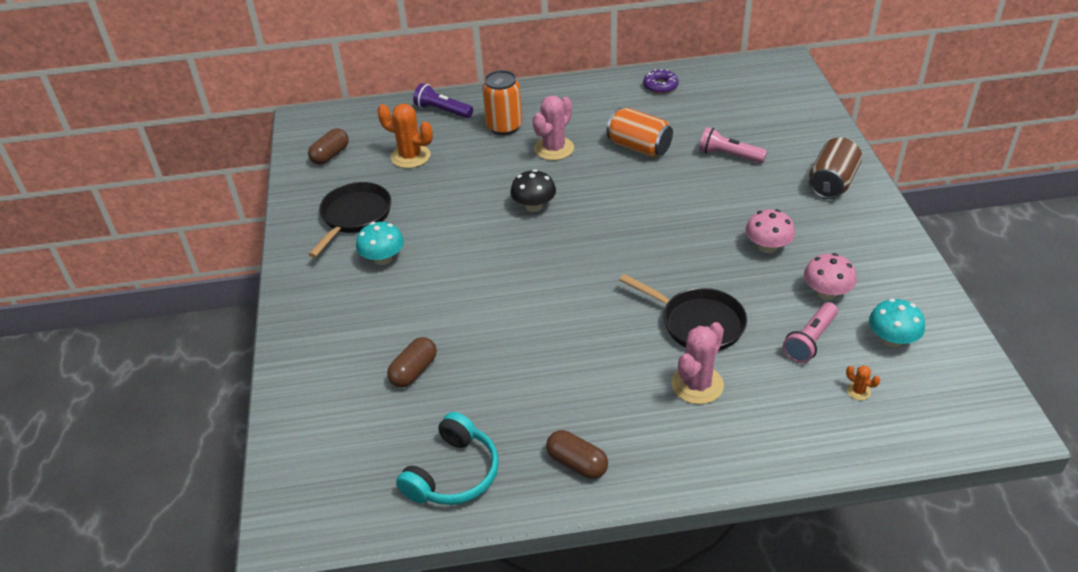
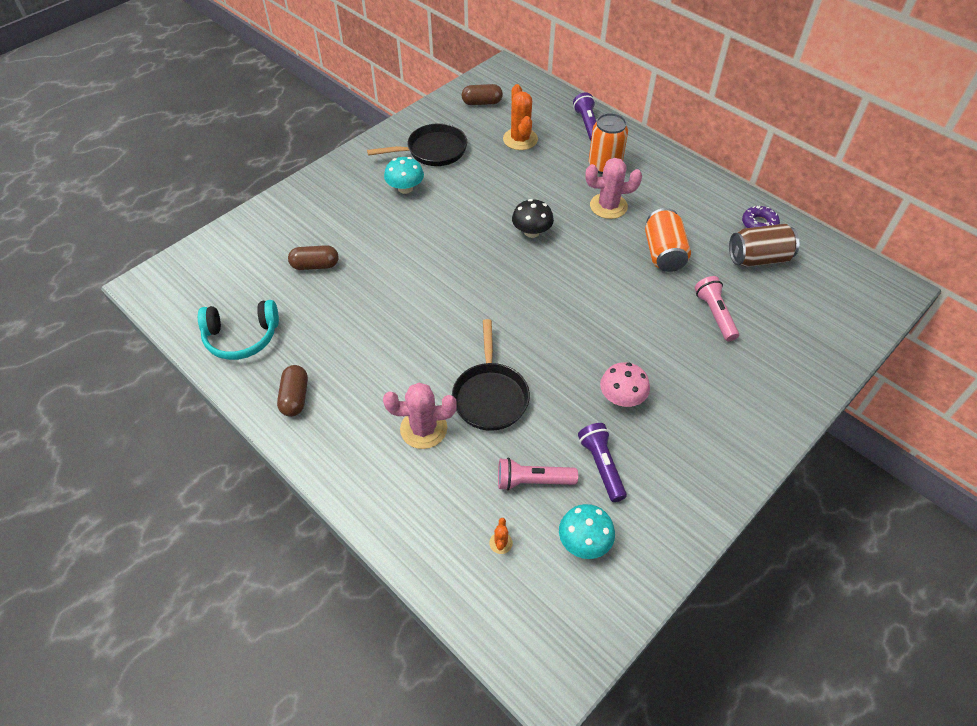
camera: 50 degrees right, 10 degrees up
pink mushroom [804,253,857,300] -> purple flashlight [578,423,627,502]
brown can [809,137,862,199] -> brown can moved to [729,224,799,267]

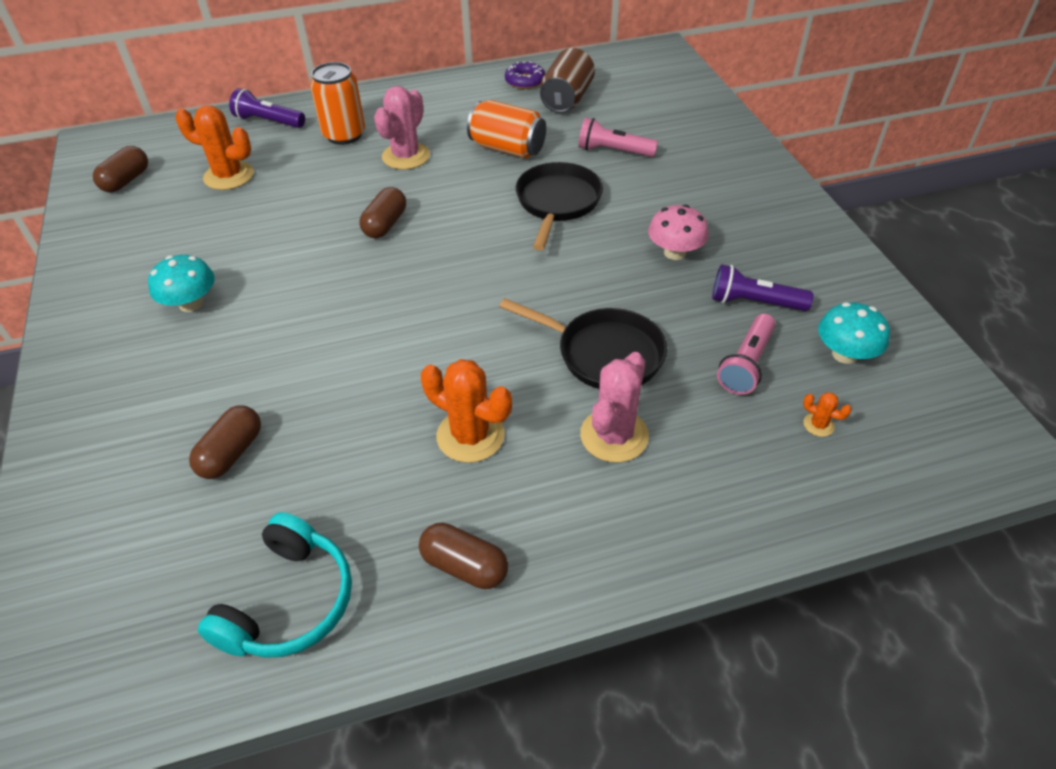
camera: 60 degrees left, 5 degrees down
black pan [367,123,467,166] -> black pan moved to [516,162,603,250]
black mushroom [512,199,554,238] -> brown capsule [360,187,406,238]
none -> orange cactus [421,359,512,463]

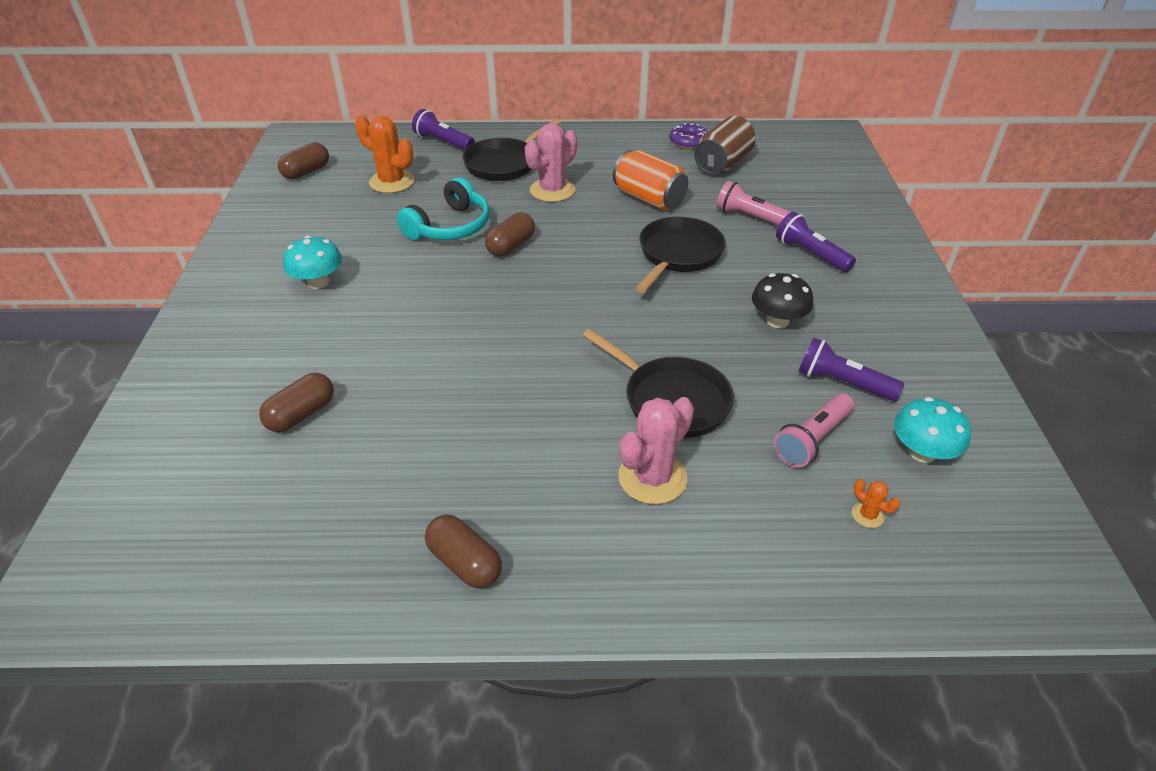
camera: 15 degrees right, 5 degrees down
turquoise headphones [198,512,352,658] -> turquoise headphones moved to [397,177,490,240]
orange can [310,62,365,145] -> black pan [462,119,561,181]
orange cactus [421,359,512,463] -> none
pink mushroom [648,204,709,260] -> black mushroom [752,273,813,328]
none -> purple flashlight [776,212,856,273]

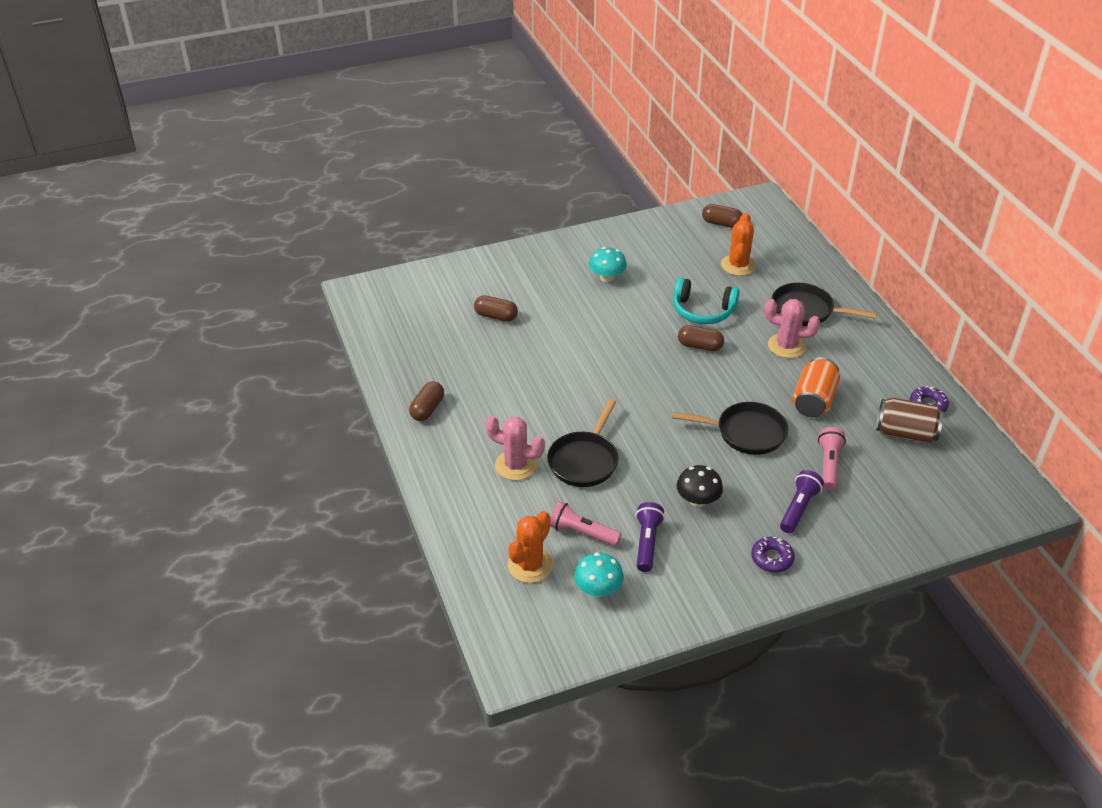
camera: 70 degrees right, 0 degrees up
purple flashlight [412,109,475,150] -> none
orange cactus [852,479,900,528] -> orange cactus [508,511,553,583], size x2.24
none -> purple donut [751,537,795,573]

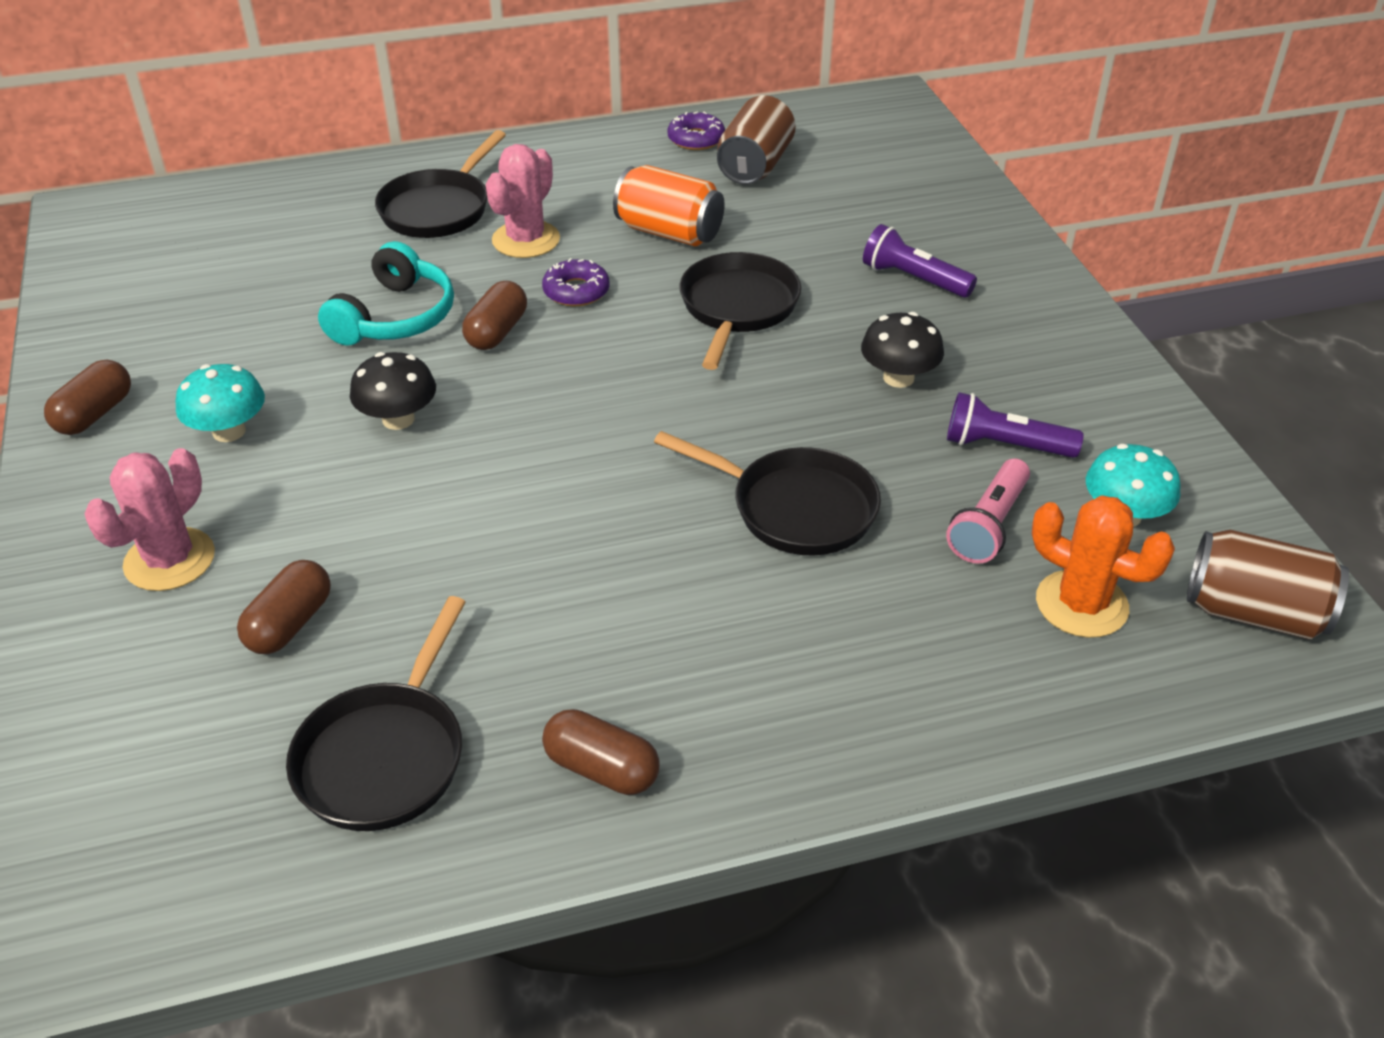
camera: 85 degrees left, 0 degrees up
pink cactus [485,416,545,481] -> pink cactus moved to [84,448,215,591]
brown capsule [702,204,742,228] -> brown capsule moved to [44,360,131,435]
orange cactus [721,213,756,276] -> none
purple donut [751,537,795,573] -> purple donut moved to [542,258,610,306]
pink flashlight [818,427,846,491] -> none
none -> black pan [286,596,466,831]
none -> black mushroom [350,352,436,430]
none -> brown can [1187,530,1349,640]

